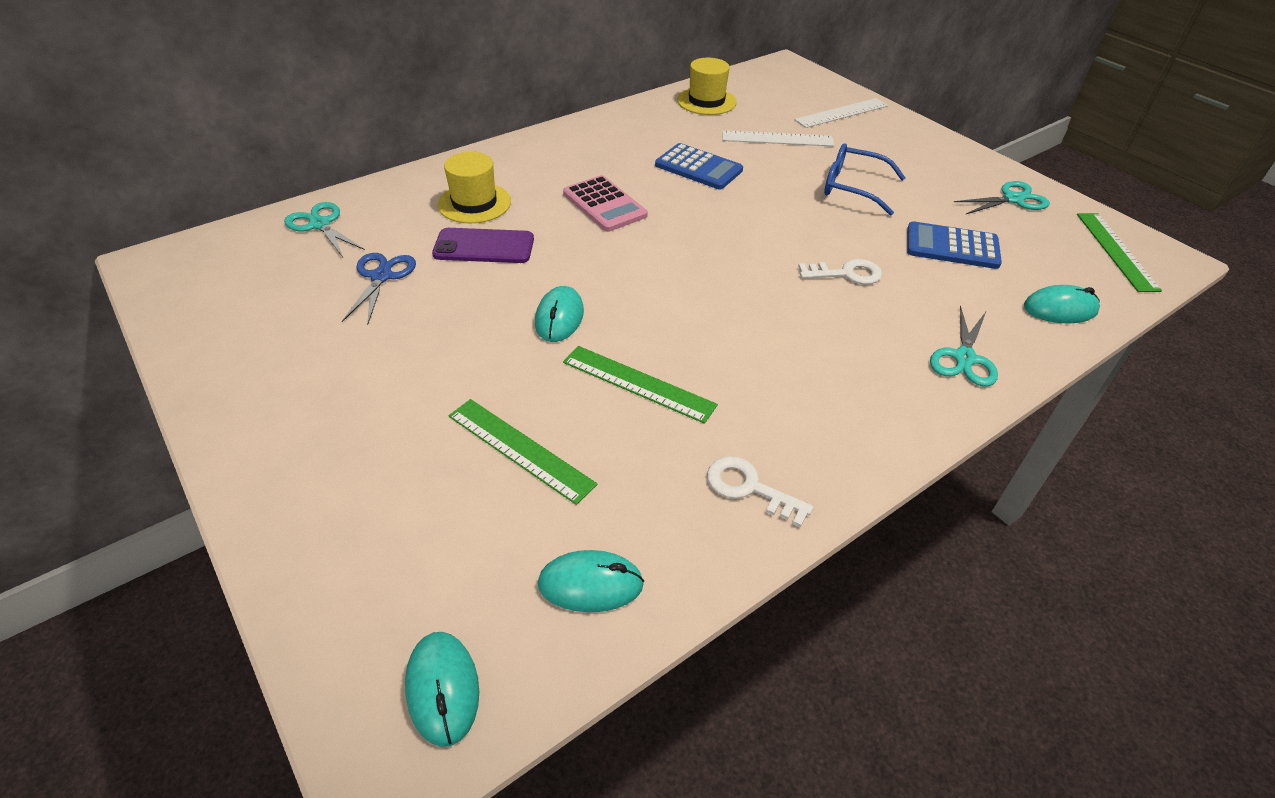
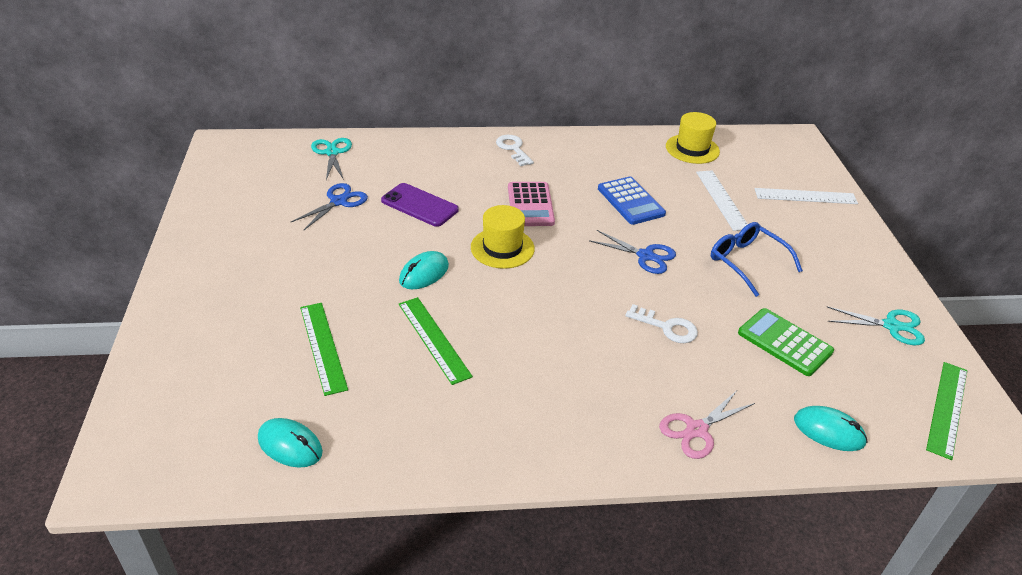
camera: 30 degrees right, 5 degrees down
turquoise mouse [405,632,479,747] -> none
yellow hat [437,152,511,223] -> yellow hat moved to [471,205,535,269]
white key [707,456,814,527] -> white key moved to [496,135,534,166]
white ruler [722,130,834,146] -> white ruler turned 45 degrees clockwise [696,171,748,231]
blue calculator [907,221,1002,269] -> green calculator [738,308,834,376]
turquoise scissors [930,305,998,387] -> pink scissors [659,391,755,459]
none -> blue scissors [589,230,676,274]

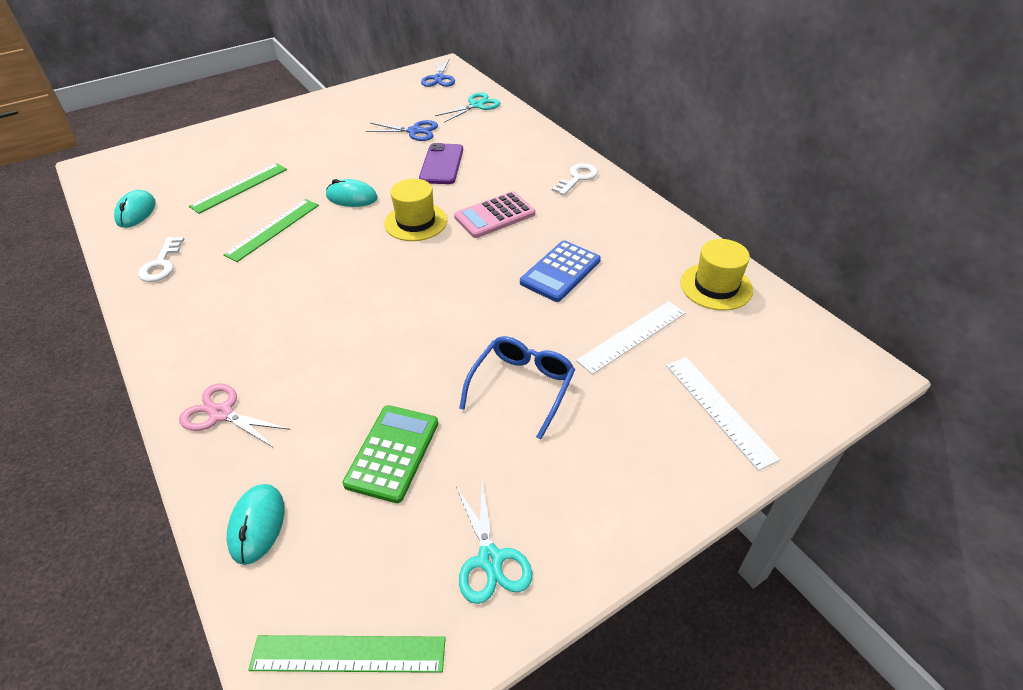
camera: 65 degrees right, 5 degrees up
blue scissors [589,230,676,274] -> blue scissors moved to [421,58,455,87]
white key [625,304,698,343] -> white key moved to [138,237,184,282]

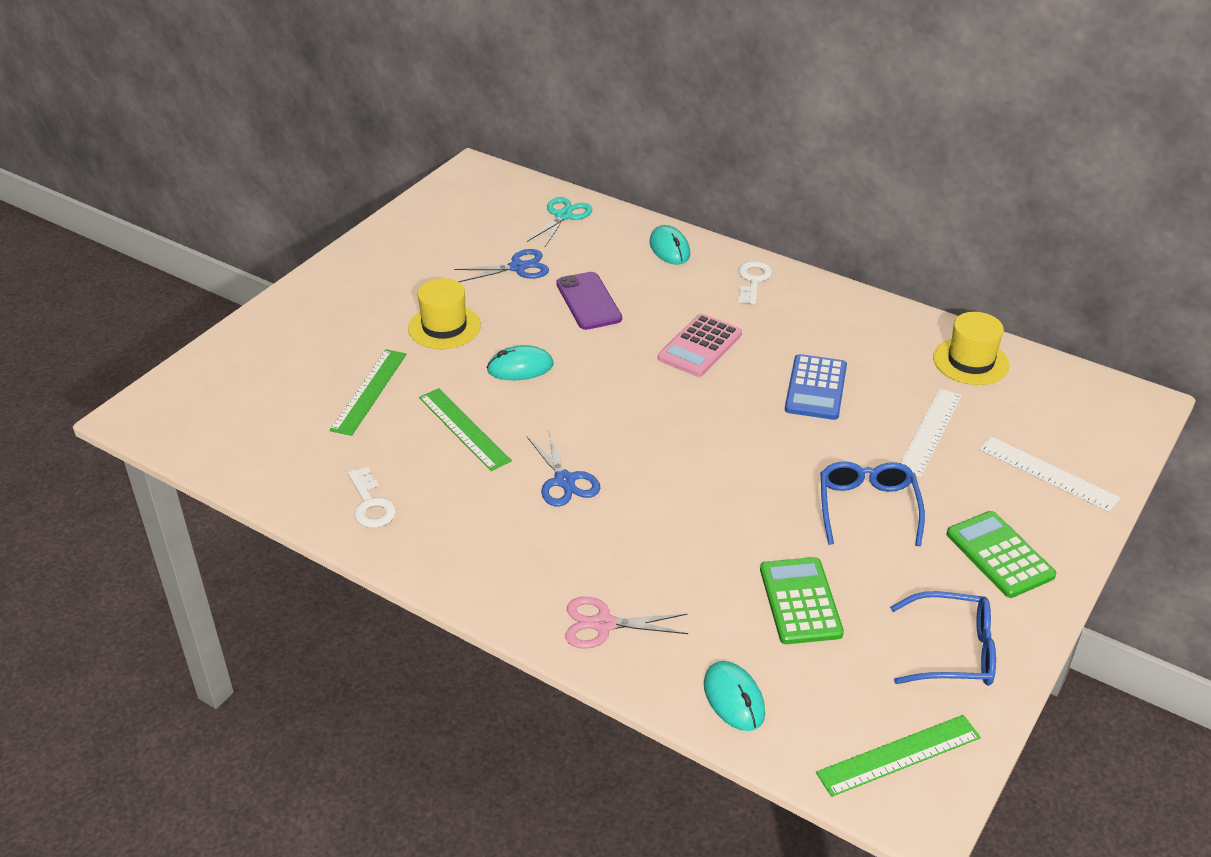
camera: 25 degrees left, 5 degrees down
turquoise mouse [114,190,156,228] -> turquoise mouse moved to [649,225,690,265]
green ruler [223,199,319,262] -> green ruler turned 45 degrees counterclockwise [419,388,512,471]
yellow hat [384,179,447,241] -> yellow hat moved to [408,278,481,349]
blue scissors [421,58,455,87] -> blue scissors moved to [527,431,600,507]
turquoise scissors [456,480,532,604] -> blue glasses [890,591,996,686]
none -> green calculator [947,511,1056,598]

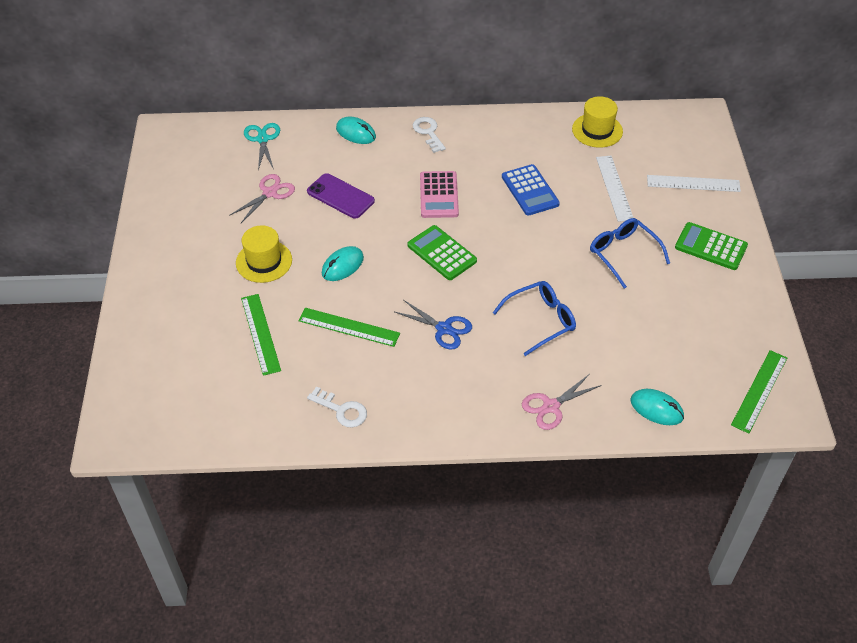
camera: 35 degrees left, 10 degrees up
blue scissors [454,249,549,282] -> pink scissors [229,174,295,223]
green calculator [760,557,844,644] -> green calculator moved to [407,225,477,280]
blue glasses [890,591,996,686] -> blue glasses moved to [493,281,576,356]

